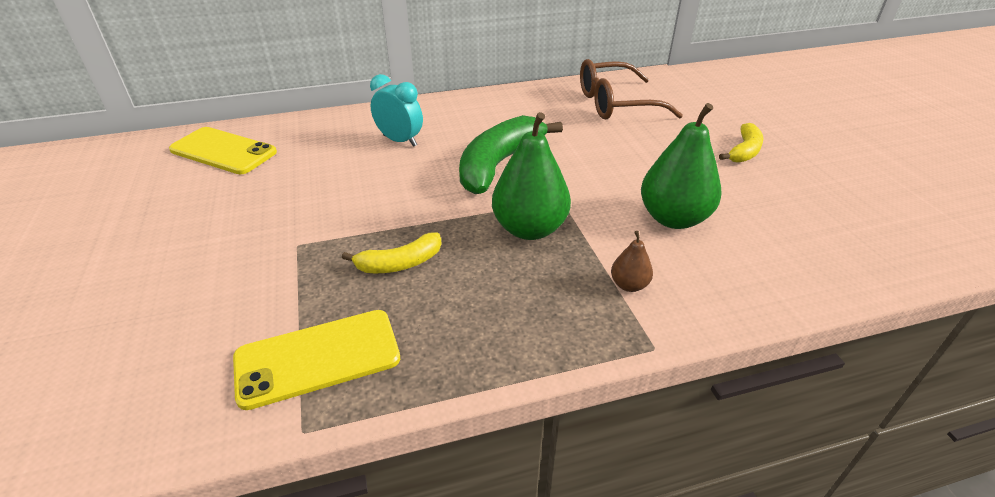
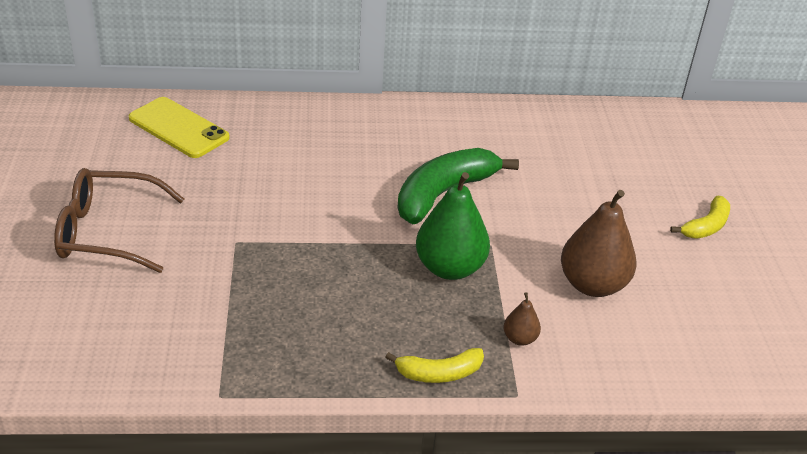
camera: 10 degrees right, 0 degrees up
yellow phone [233,310,400,410] -> none
yellow banana [342,232,442,273] -> yellow banana moved to [385,348,484,383]
turquoise clock [370,74,423,147] -> none
brown glasses [580,59,683,120] -> brown glasses moved to [54,168,184,273]
green pear [641,103,722,229] -> brown pear [561,190,636,297]

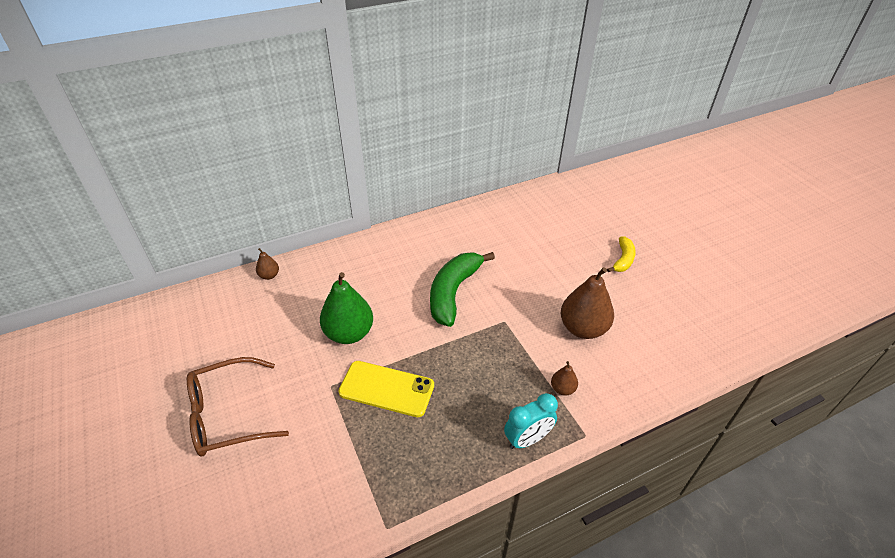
camera: 20 degrees left, 5 degrees up
yellow phone [128,97,230,158] -> yellow phone moved to [338,361,434,417]
yellow banana [385,348,484,383] -> turquoise clock [504,393,558,449]
green pear [416,172,490,280] -> green pear moved to [320,272,373,344]
none -> brown pear [256,248,279,280]

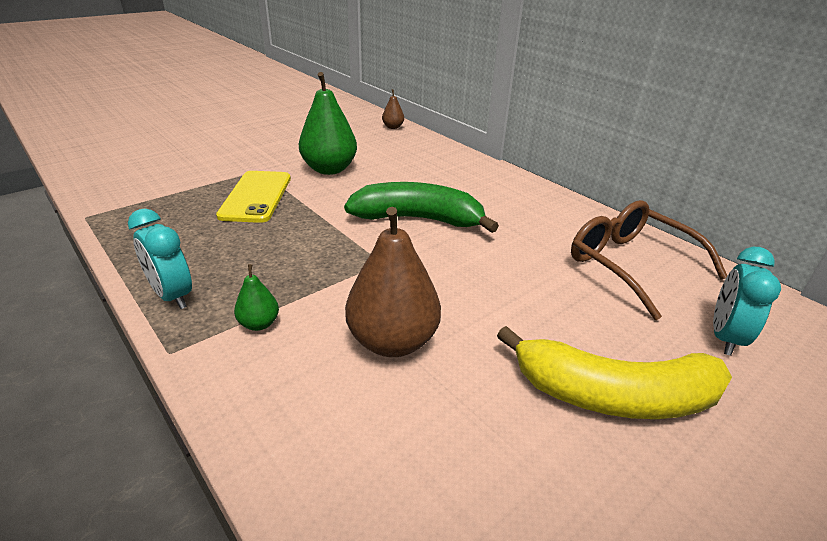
camera: 75 degrees right, 10 degrees down
brown glasses [187,357,289,456] -> brown glasses moved to [571,200,727,320]
brown pear [551,361,578,396] -> green pear [234,264,279,331]
yellow banana [607,236,636,272] -> yellow banana [497,326,732,419], size x1.84
none -> turquoise clock [713,247,781,356]

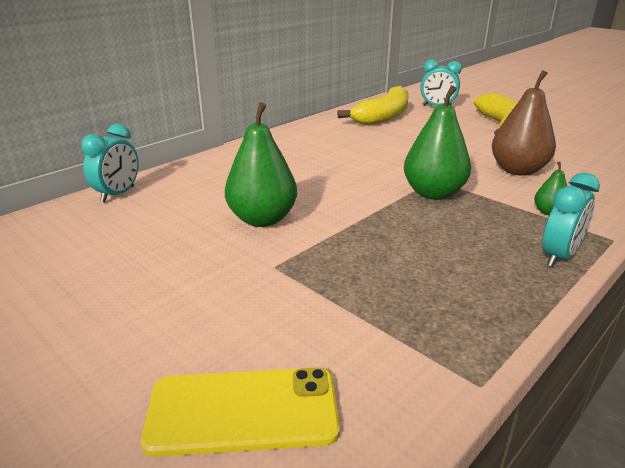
camera: 95 degrees left, 5 degrees down
yellow phone [216,171,291,223] -> yellow phone moved to [141,368,340,457]
green banana [344,182,499,233] -> none
brown pear [382,89,404,129] -> turquoise clock [81,124,139,202]
brown glasses [571,200,727,320] -> yellow banana [337,86,409,125]
none -> green pear [404,85,471,200]

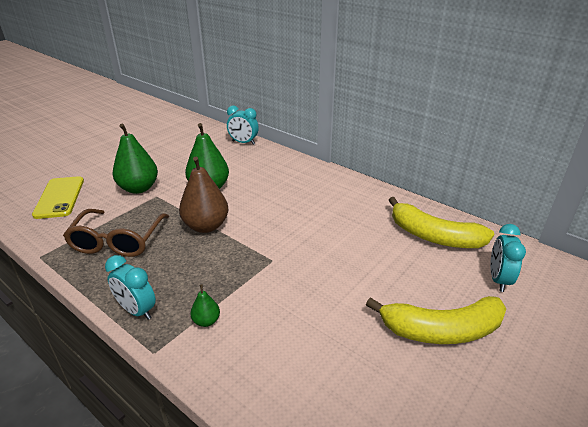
camera: 85 degrees right, 5 degrees up
green pear [404,85,471,200] -> green pear moved to [112,123,158,194]
brown pear [492,70,556,176] -> brown pear moved to [179,157,228,233]
none -> brown glasses [63,209,169,257]

